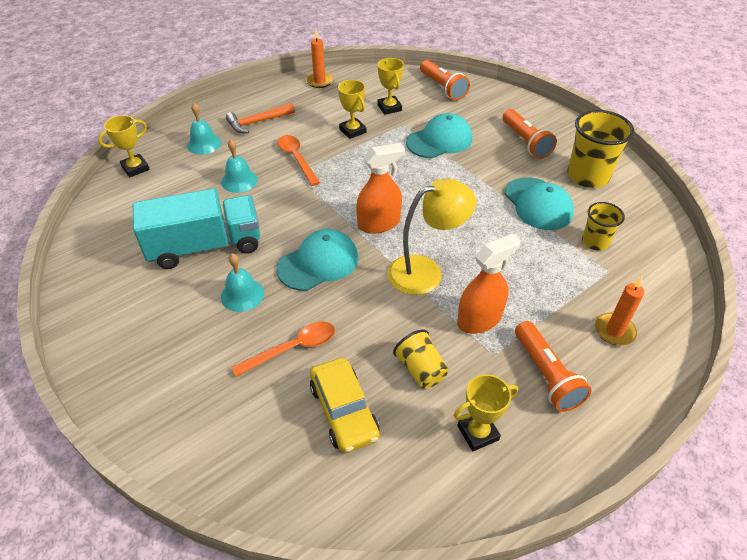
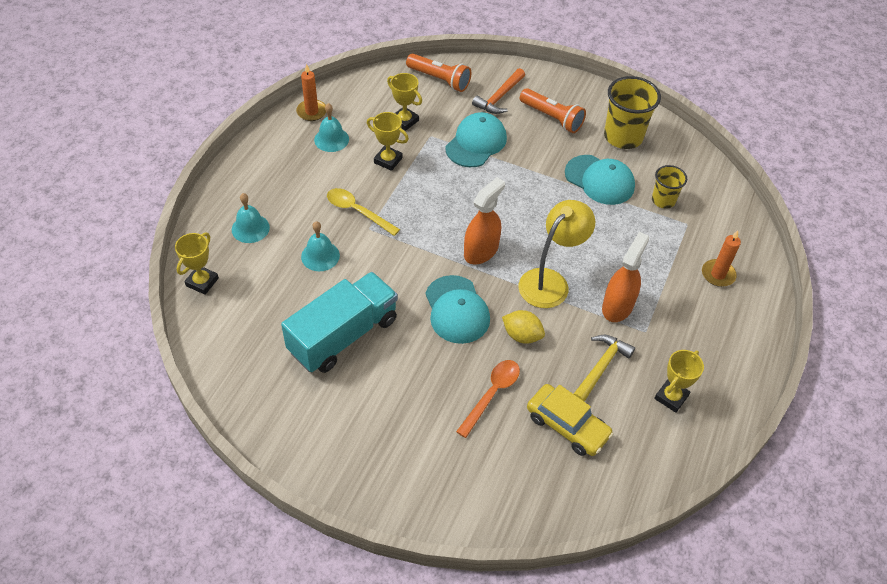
camera: 30 degrees left, 5 degrees up
turquoise bell [221,254,264,312] -> turquoise bell moved to [314,103,349,152]
orange hammer [226,103,295,133] -> orange hammer moved to [472,68,525,114]
turquoise cap [276,229,359,291] -> turquoise cap turned 135 degrees clockwise [425,275,490,344]
orange spoon [278,135,320,186] -> yellow spoon [327,188,400,236]
yellow cup [393,330,448,388] -> yellow hammer [574,335,635,402]
orange flashlight [515,321,592,412] -> none
none -> yellow lemon [502,310,545,344]

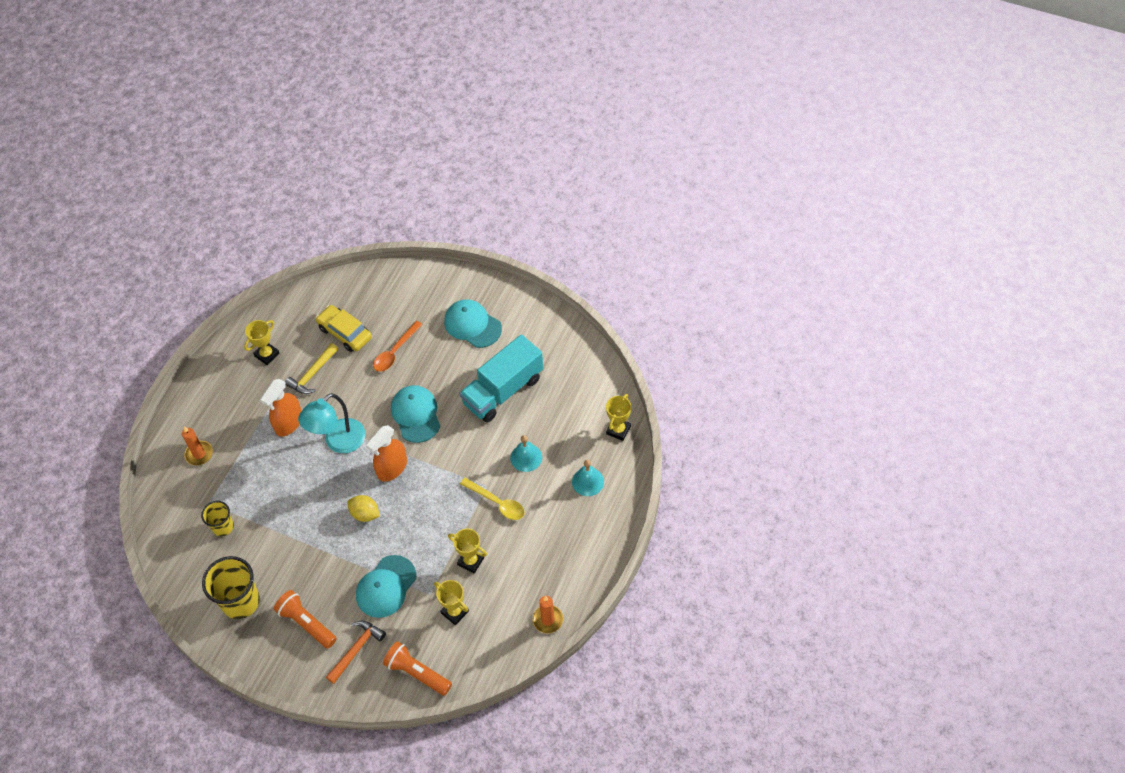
camera: 175 degrees left, 5 degrees up
turquoise bell [314,103,349,152] -> none
yellow lemon [502,310,545,344] -> yellow lemon moved to [347,495,380,522]
yellow lamp [519,200,595,308] -> turquoise lamp [298,393,365,453]
turquoise cap [565,155,635,205] -> turquoise cap moved to [444,299,502,348]

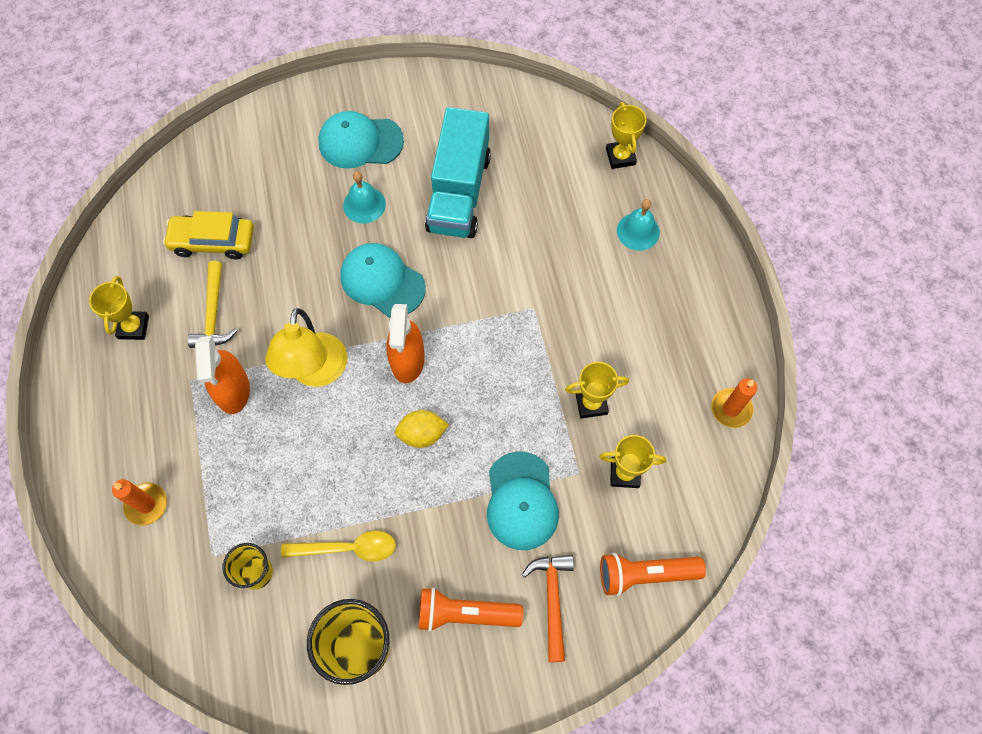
camera: 40 degrees left, 10 degrees up
turquoise lamp [298,393,365,453] -> yellow lamp [265,308,347,387]
orange spoon [373,321,423,372] -> none
yellow spoon [460,478,524,520] -> yellow spoon moved to [281,531,396,561]
turquoise bell [510,435,542,472] -> turquoise bell moved to [343,171,386,224]

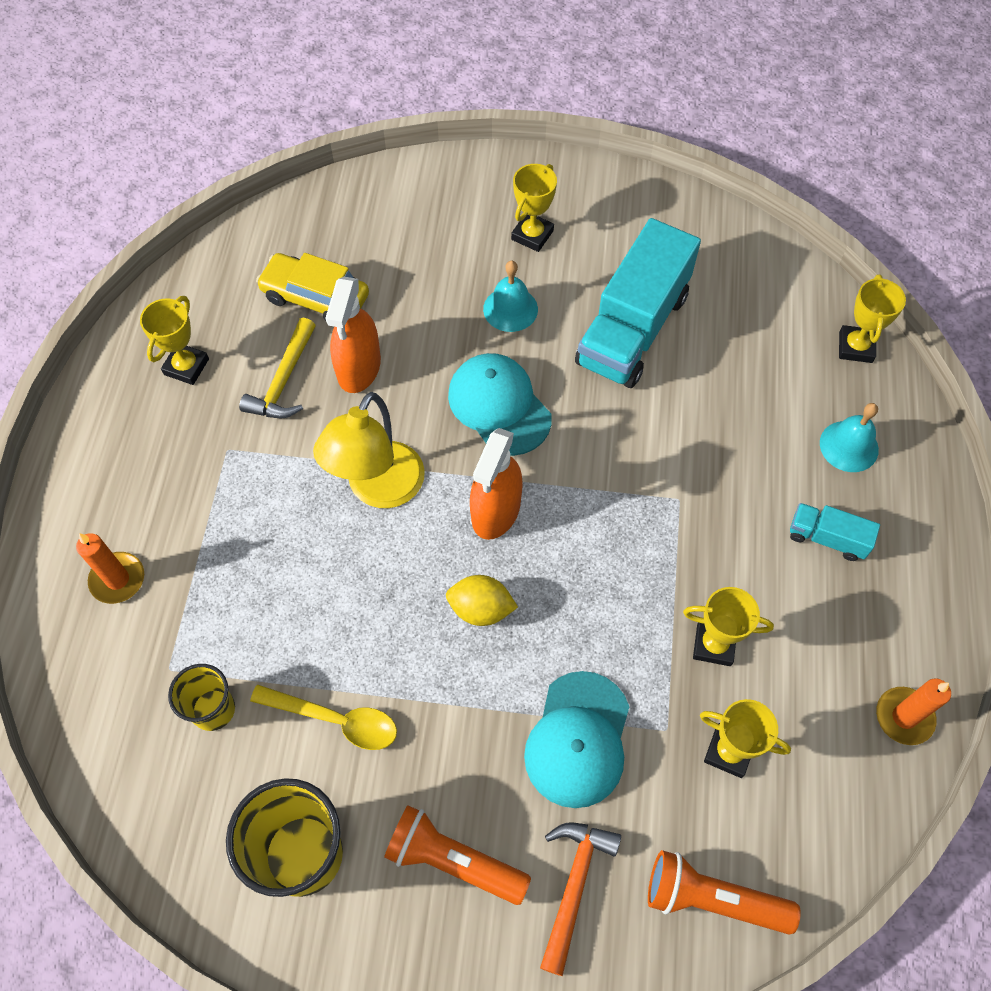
camera: 20 degrees right, 5 degrees down
orange spray bottle [195,336,250,414] -> orange spray bottle moved to [326,277,381,393]
turquoise cap [318,111,404,169] -> yellow trophy [511,164,557,252]
none -> turquoise truck [790,503,880,561]

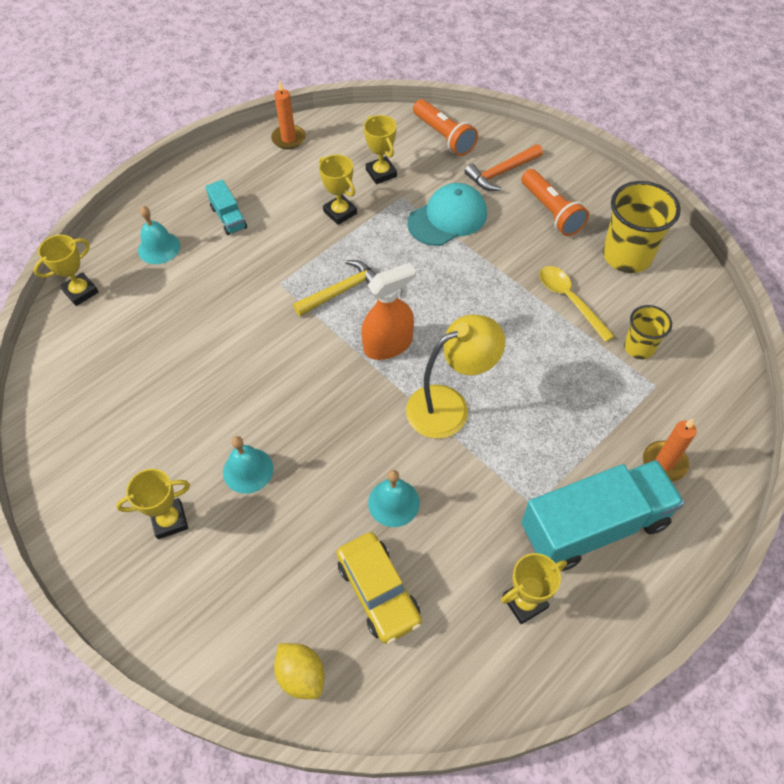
camera: 140 degrees left, 5 degrees down
yellow hammer [239,317,316,418] -> yellow hammer moved to [293,260,376,316]
orange spray bottle [326,277,381,393] -> turquoise bell [368,470,420,527]
yellow lemon [446,575,518,626] -> yellow lemon moved to [274,643,324,699]
turquoise cap [448,353,552,456] -> none
turquoise truck [575,218,701,388] -> turquoise truck moved to [521,460,685,571]

